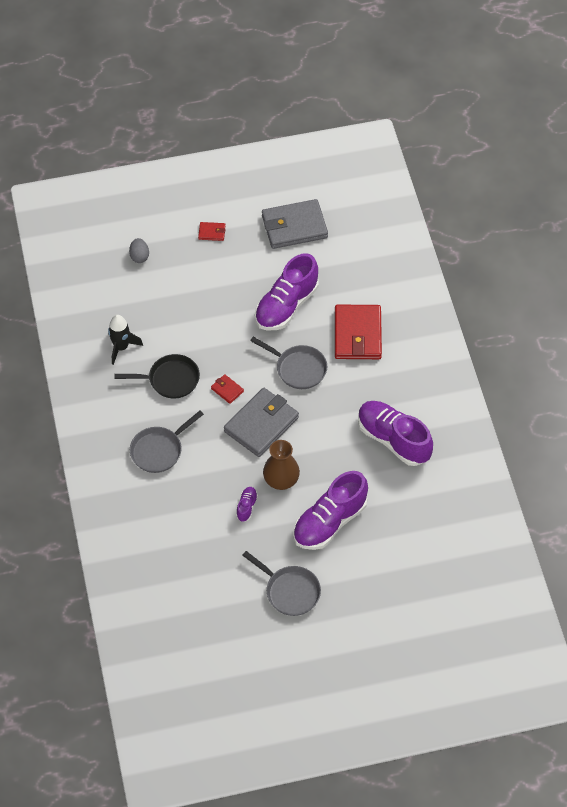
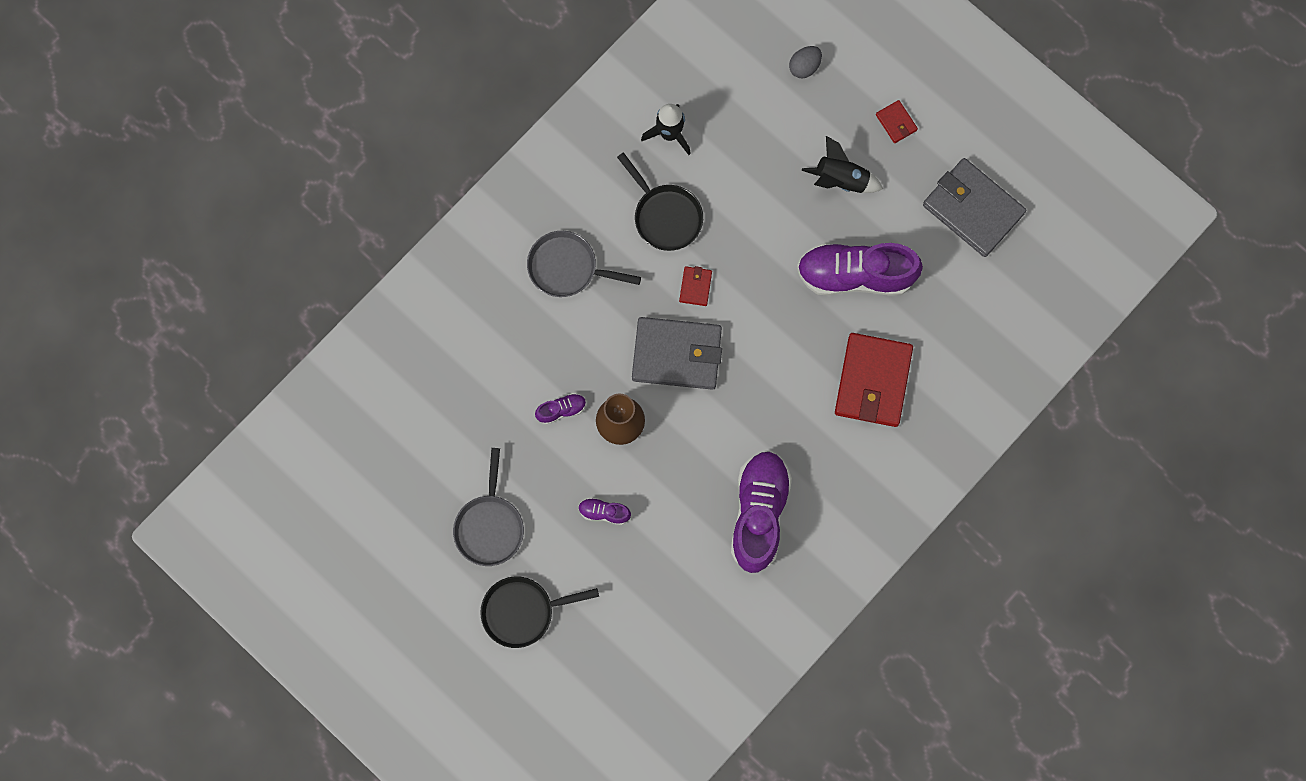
camera: 55 degrees right, 20 degrees up
grey pan [250,337,327,389] -> none
purple shoe [293,471,368,550] -> purple shoe [578,497,631,525], size x0.43
red wallet [335,305,382,359] -> red wallet turned 45 degrees counterclockwise [835,333,913,427]
none -> black pan [480,576,599,648]
none -> black rocket [802,136,883,193]

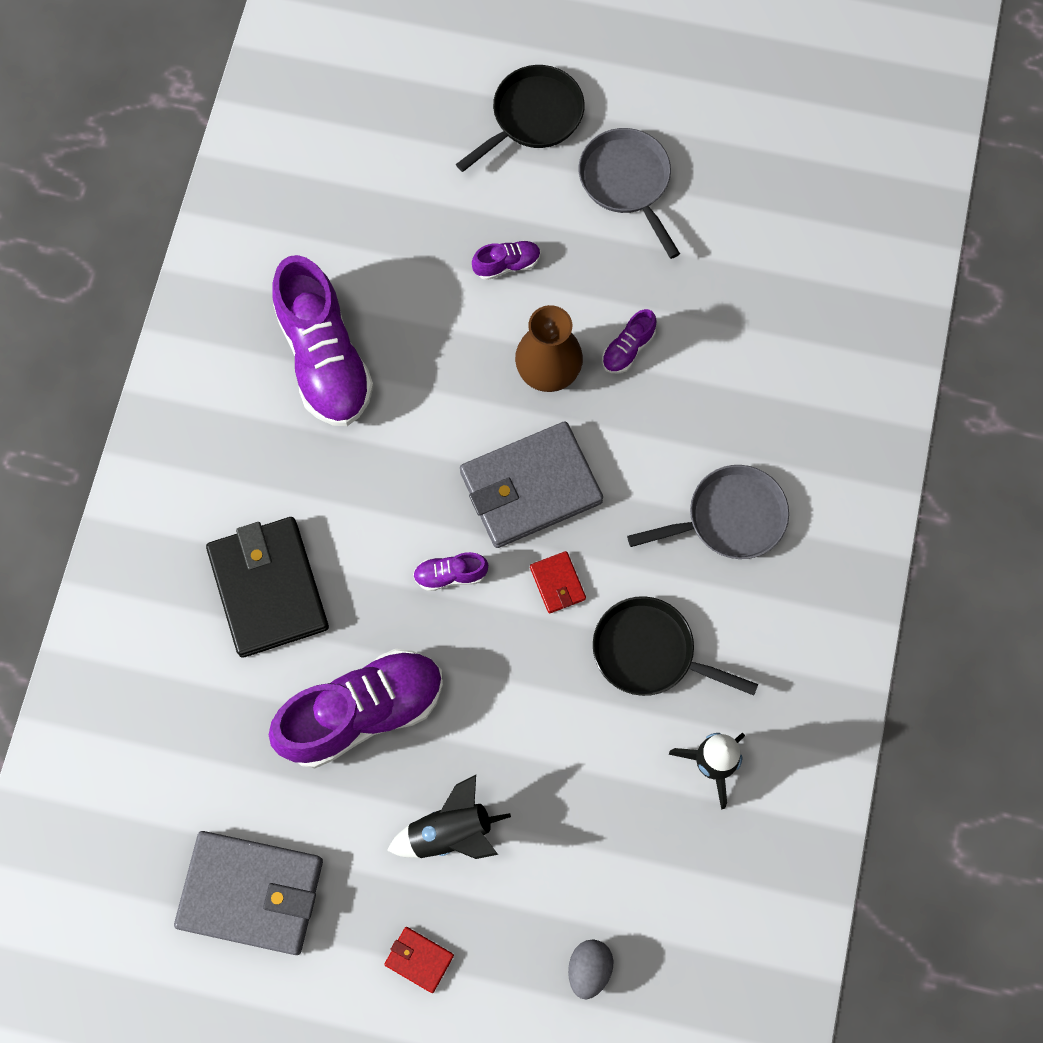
camera: 150 degrees right, 5 degrees down
red wallet [835,333,913,427] -> black wallet [206,517,329,658]
none -> purple shoe [413,552,488,591]

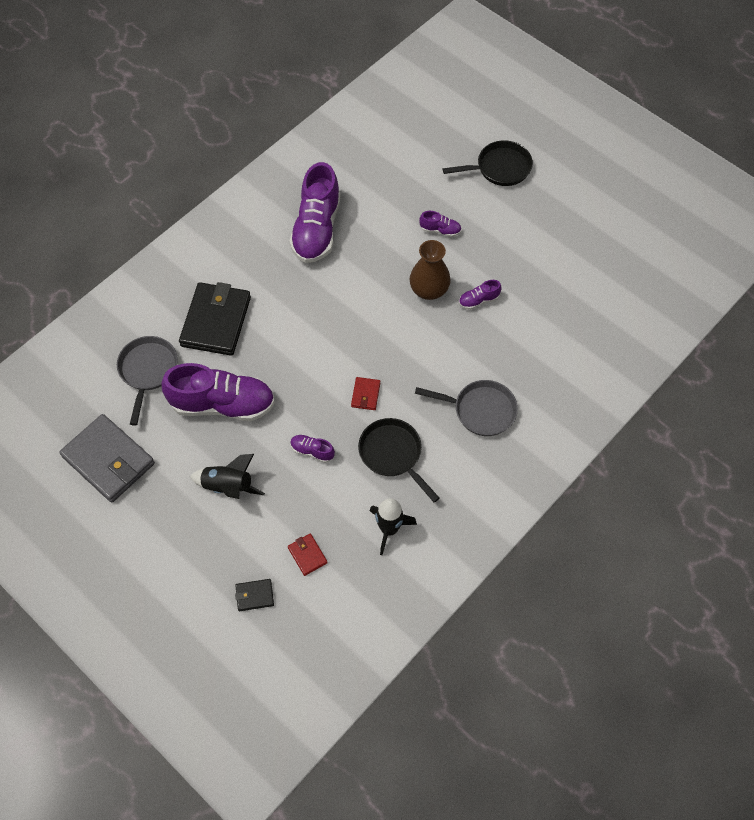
camera: 30 degrees right, 10 degrees down
red wallet [384,927,454,993] -> red wallet moved to [288,534,327,576]
purple shoe [413,552,488,591] -> purple shoe moved to [290,435,335,463]
grey wallet [460,421,603,548] -> none
grey egg [568,939,613,999] -> black wallet [235,579,274,611]
grey pan [578,128,680,259] -> grey pan moved to [117,336,178,426]

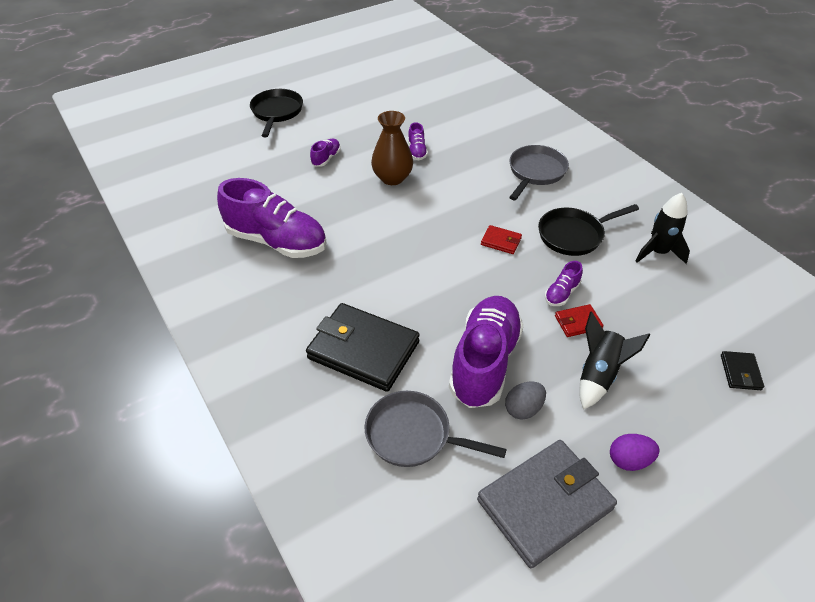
camera: 75 degrees left, 15 degrees down
red wallet [288,534,327,576] -> red wallet moved to [555,304,603,337]
none -> grey egg [505,381,546,420]
none -> purple egg [610,434,660,471]

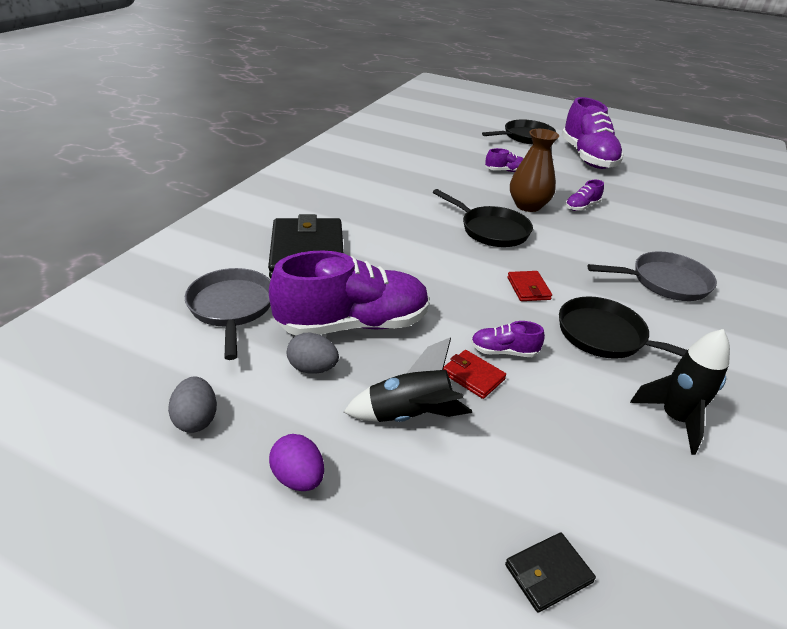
camera: 55 degrees right, 10 degrees down
purple shoe [217,178,327,258] -> purple shoe moved to [561,97,624,169]
grey wallet [477,440,617,568] -> grey egg [168,377,217,433]
none -> black pan [433,189,533,247]

